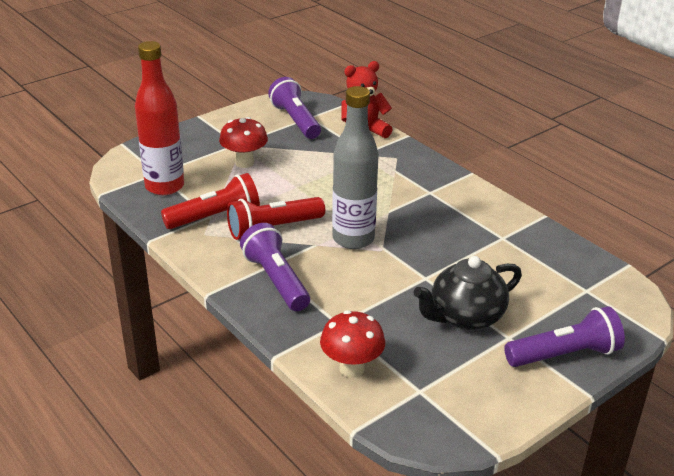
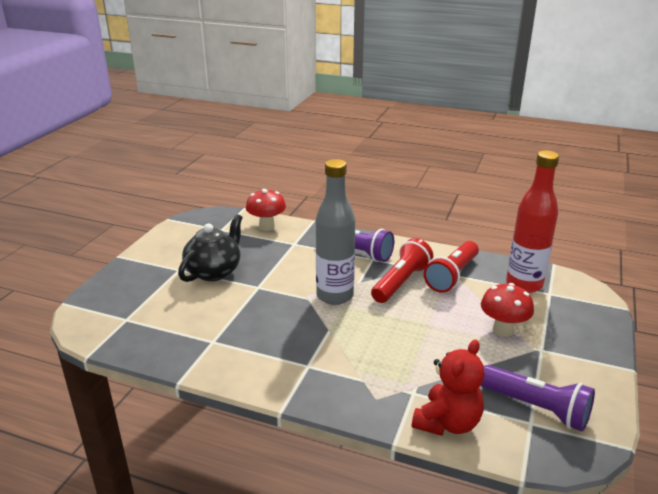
camera: 150 degrees right, 5 degrees down
purple flashlight [504,306,625,367] -> none

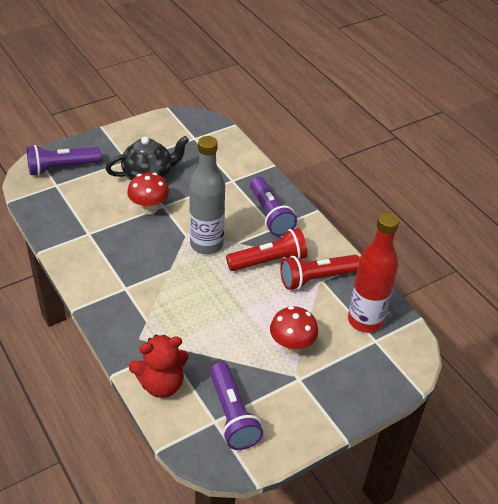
camera: 35 degrees right, 15 degrees up
red mushroom [246,189,286,231] -> red mushroom moved to [127,172,169,215]
none -> purple flashlight [27,145,101,176]

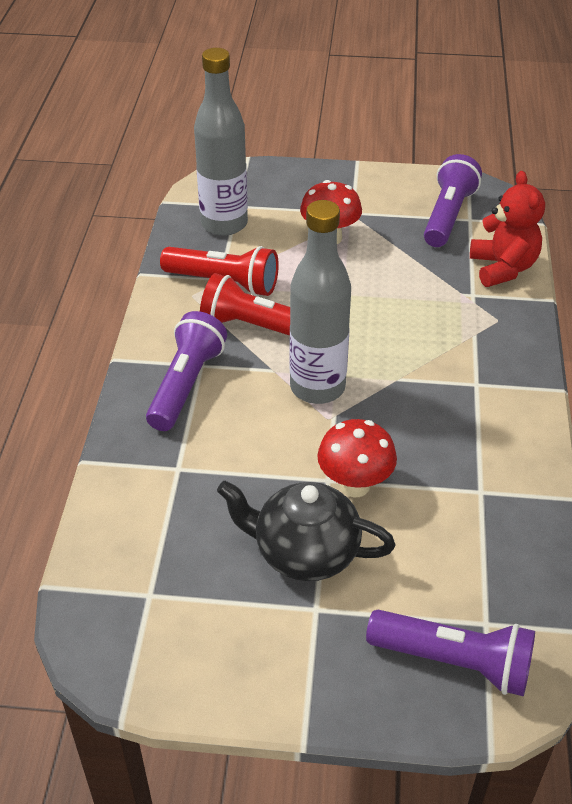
camera: 140 degrees left, 0 degrees up
red teddy bear [129,335,188,398] -> red teddy bear turned 60 degrees clockwise [470,171,545,287]
red bottle [348,212,399,333] -> grey bottle [194,48,248,236]

